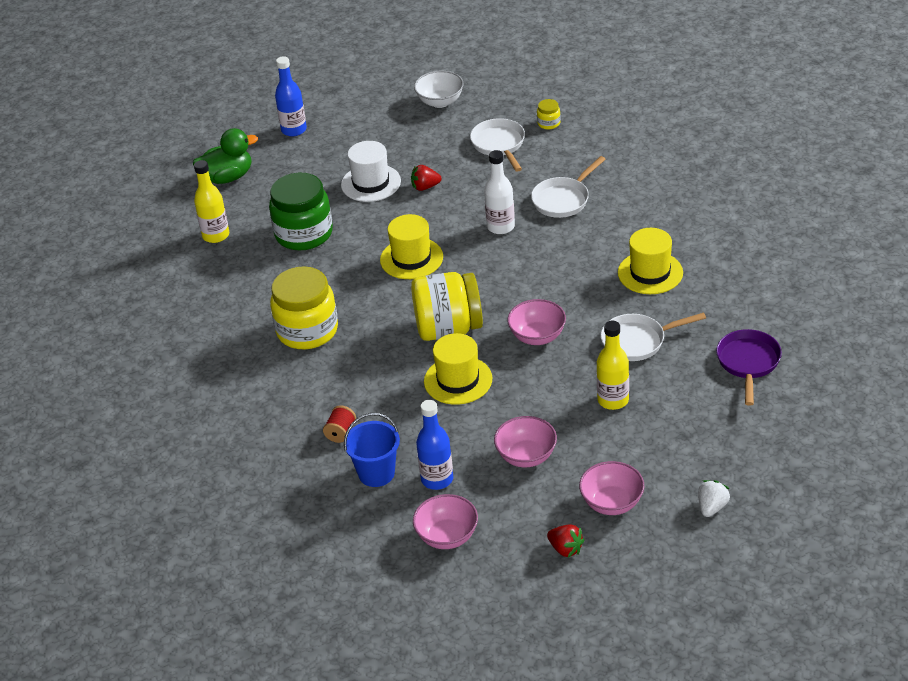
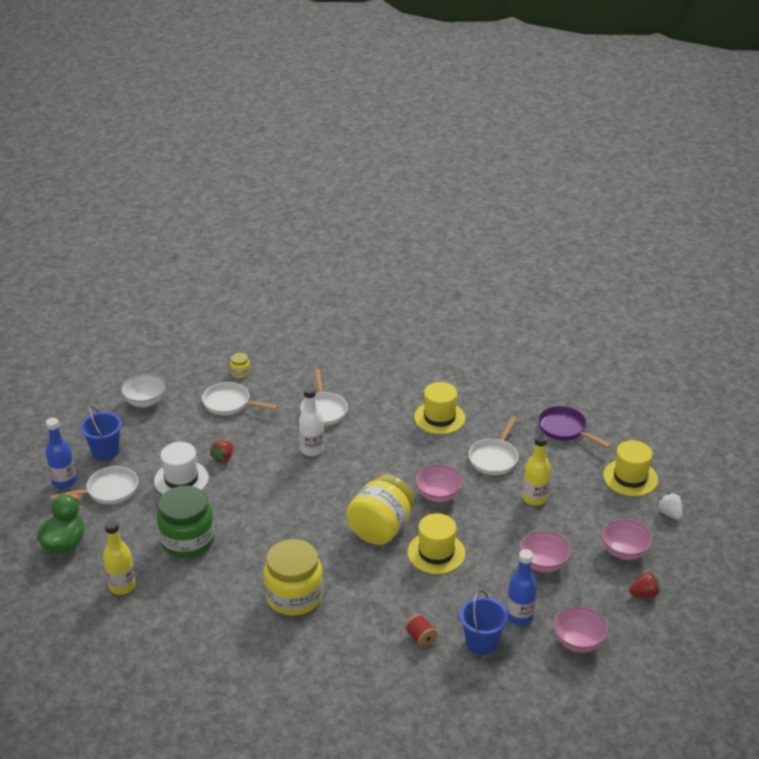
camera: 55 degrees left, 5 degrees down
yellow hat [380,214,443,279] -> yellow hat moved to [603,440,658,496]
none -> white pan [50,466,138,504]
none -> blue bucket [80,406,122,460]

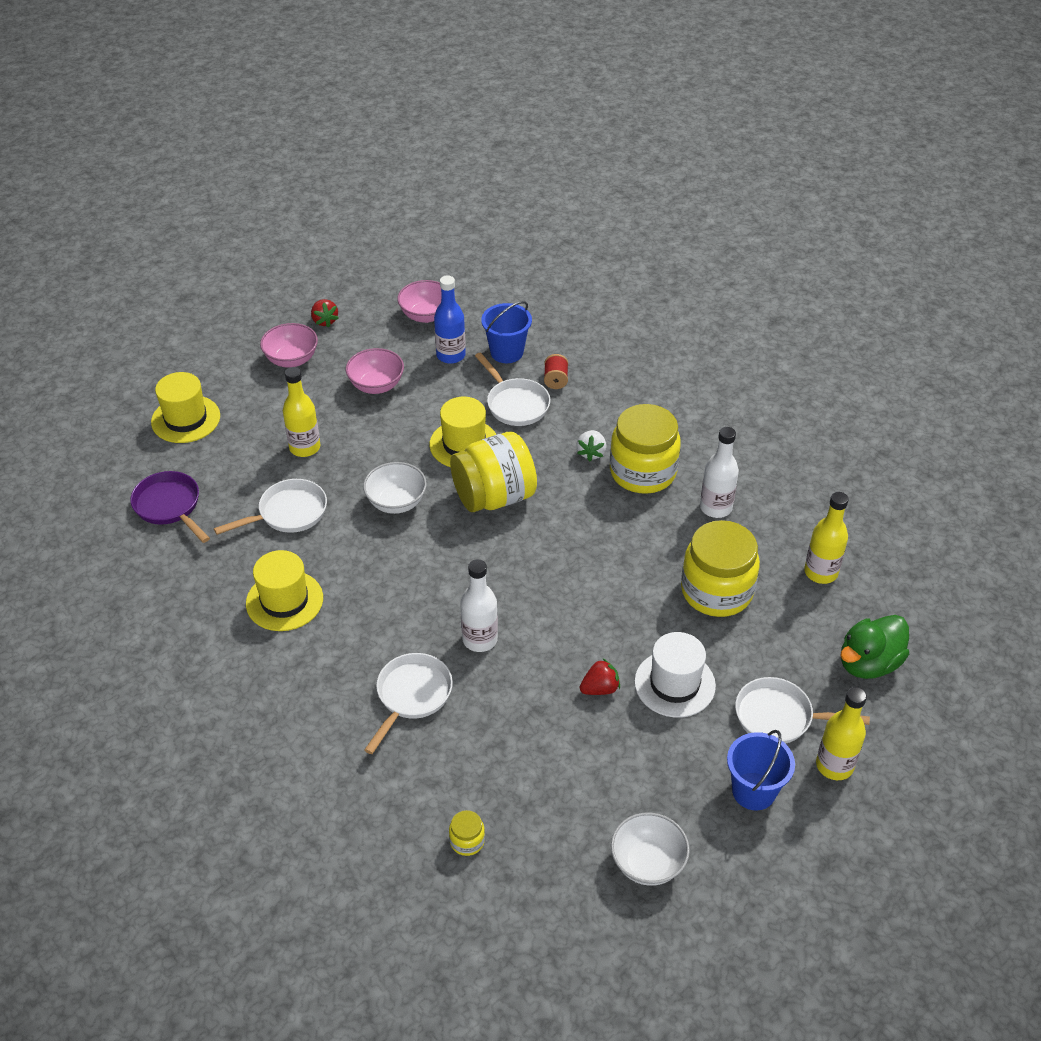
camera: 145 degrees left, 10 degrees up
blue bottle [46,418,77,489] -> yellow bottle [816,687,867,780]
green jar [157,486,215,558] -> yellow jar [681,520,760,617]
white pan [202,382,278,415] -> white pan moved to [475,352,550,426]
pink bowl [415,465,463,502] -> white bowl [363,462,427,514]
purple pan [538,406,611,448] -> purple pan turned 150 degrees clockwise [130,471,210,543]
red strawberry [629,571,660,598] -> red strawberry turned 135 degrees counterclockwise [311,299,339,328]
white strawberry [657,493,682,520] -> white strawberry moved to [576,430,607,462]
none -> white bottle [700,427,739,518]

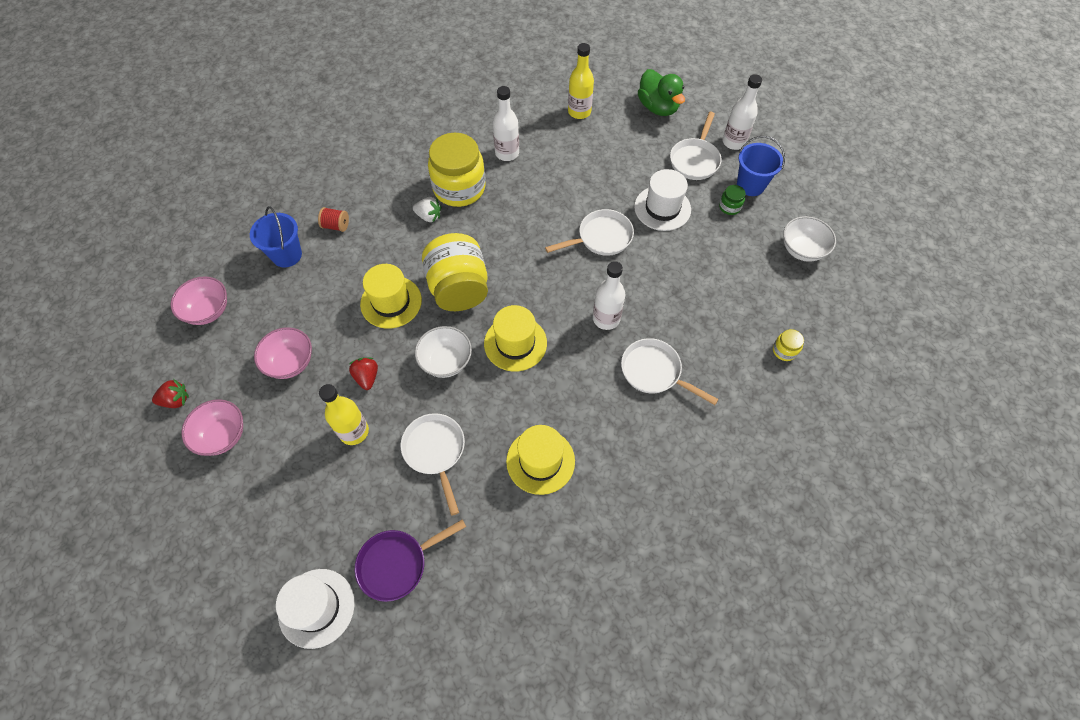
camera: 80 degrees left, 15 degrees up
yellow hat [151,372,220,443] -> yellow hat moved to [484,305,547,372]
blue bottle [434,276,466,364] -> none
white pan [475,352,550,426] -> white pan moved to [545,209,634,256]
red strawberry [580,659,620,695] -> red strawberry moved to [349,357,378,390]
yellow jar [681,520,760,617] -> none
yellow bottle [816,687,867,780] -> white bottle [723,74,762,150]
none -> white hat [276,569,355,649]
none -> green jar [719,185,746,215]

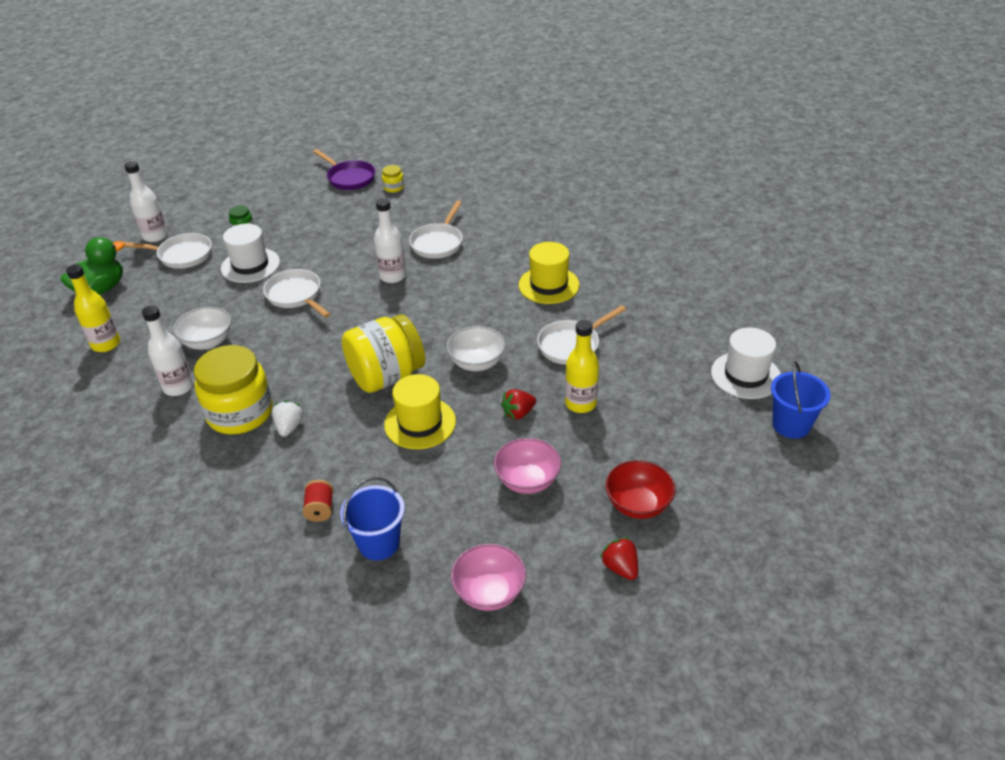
camera: 105 degrees left, 20 degrees down
pink bowl [182,399,243,456] -> red bowl [605,460,676,519]
purple pan [355,519,466,602] -> purple pan moved to [313,149,375,190]
yellow hat [484,305,547,372] -> none
blue bucket [737,136,785,196] -> blue bucket moved to [771,361,831,439]
white bowl [783,216,836,262] -> white bowl moved to [173,307,231,350]

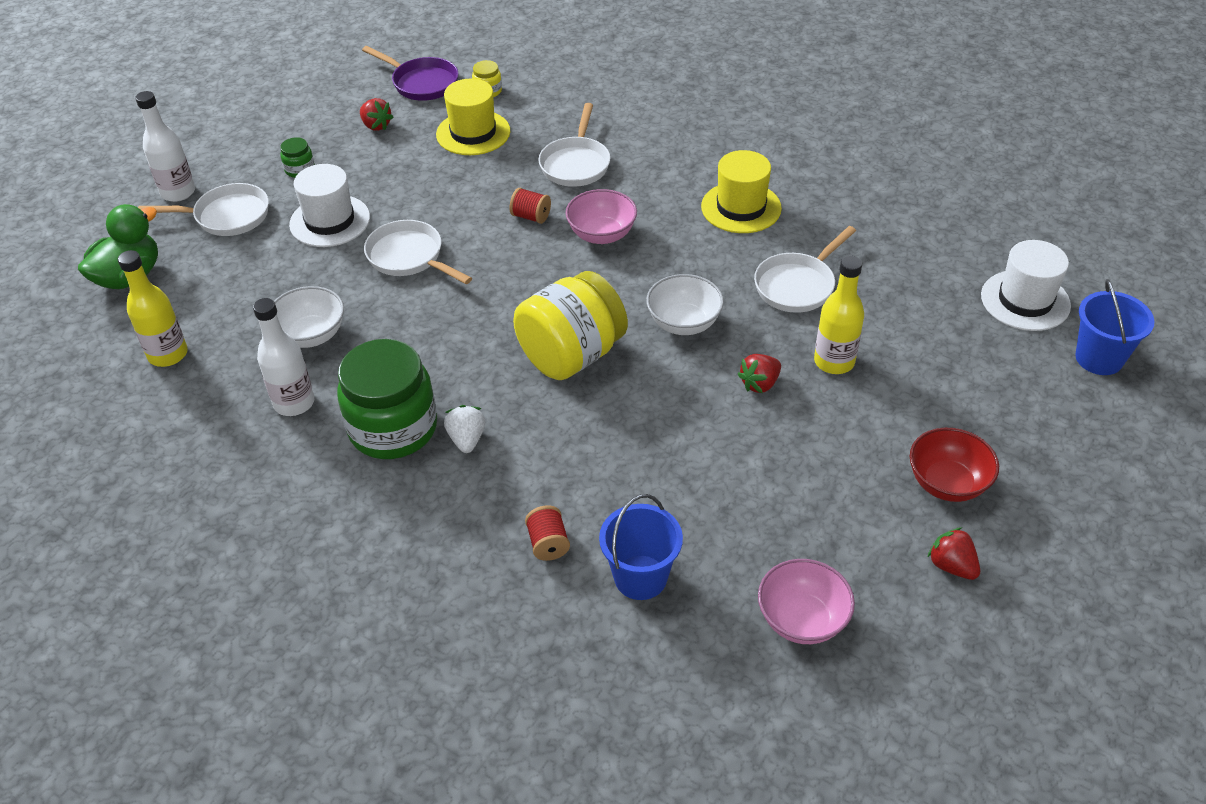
camera: 10 degrees left, 5 degrees up
yellow jar [194,345,273,434] -> green jar [337,339,437,459]
white bottle [374,198,406,283] -> red spool [509,188,551,224]
yellow hat [384,374,456,449] -> yellow hat moved to [436,78,510,155]
pink bowl [494,438,561,494] -> pink bowl moved to [565,189,637,244]
none -> red strawberry [360,98,393,131]

